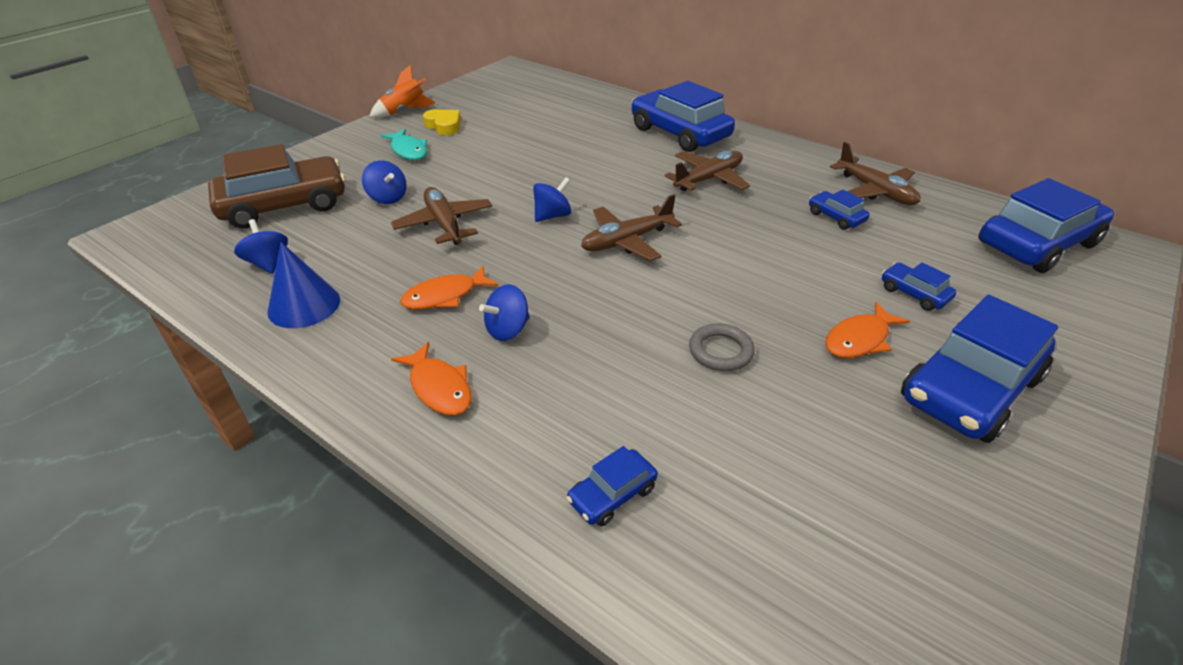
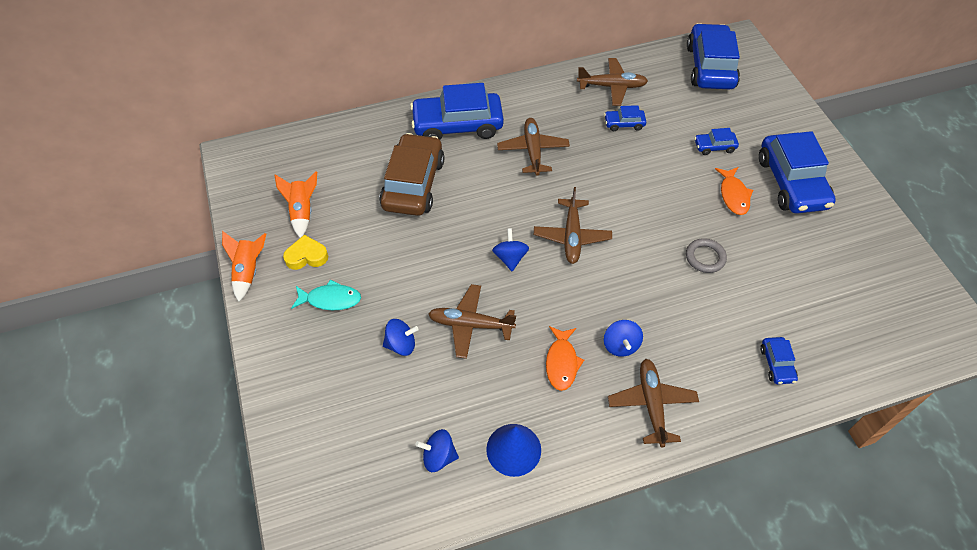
camera: 55 degrees left, 15 degrees up
brown car [208,144,345,229] -> brown car moved to [379,133,445,216]
orange fish [391,342,472,415] -> brown plane [608,359,699,447]
none -> orange rocket [275,171,317,238]

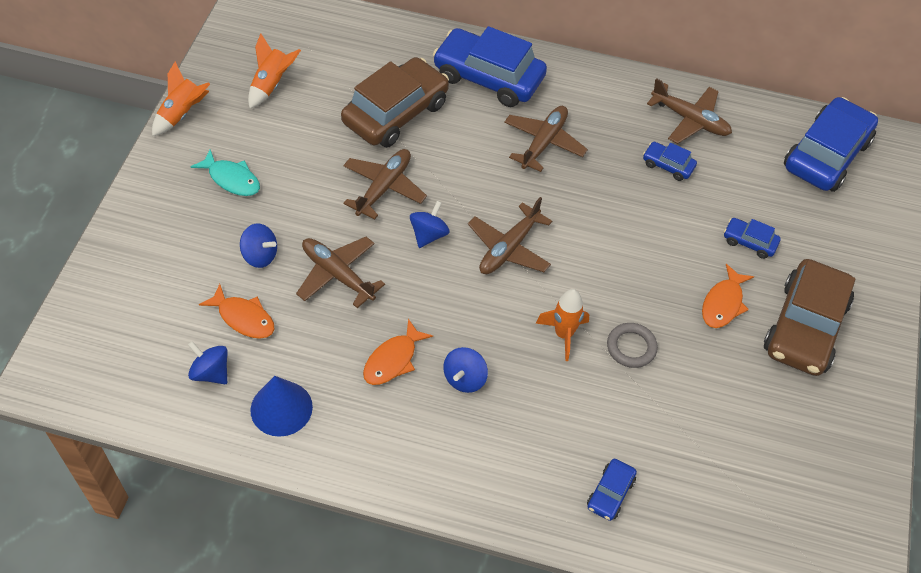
camera: 30 degrees right, 0 degrees up
yellow heart [283,235,328,270] -> none
brown plane [608,359,699,447] -> brown plane moved to [343,149,427,219]
blue car [759,131,836,214] -> brown car [764,259,855,376]
none -> orange fish [199,284,275,339]
none -> orange rocket [536,289,589,361]

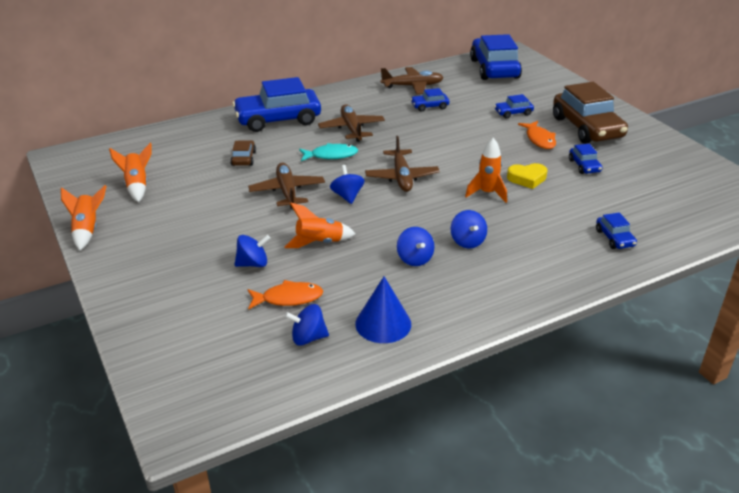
camera: 40 degrees left, 20 degrees down
turquoise fish [191,149,260,196] -> turquoise fish moved to [299,143,358,161]
brown plane [296,237,385,308] -> orange rocket [285,203,355,248]
brown car [341,57,449,148] -> brown car [230,140,256,166], size x0.45
orange fish [363,319,433,385] -> blue spinning top [397,227,434,266]
grey ring [607,323,658,368] -> yellow heart [507,163,547,189]
none -> blue car [569,144,602,174]

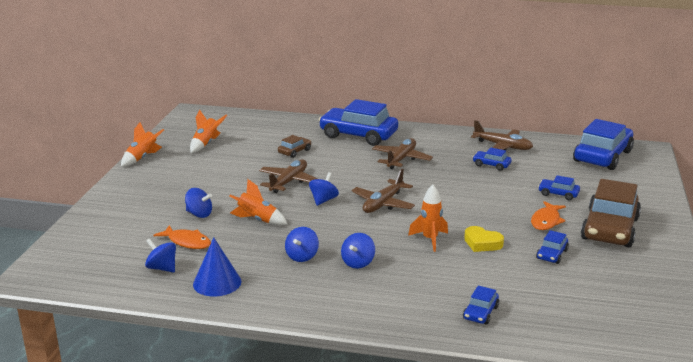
camera: 40 degrees right, 10 degrees down
turquoise fish [299,143,358,161] -> none

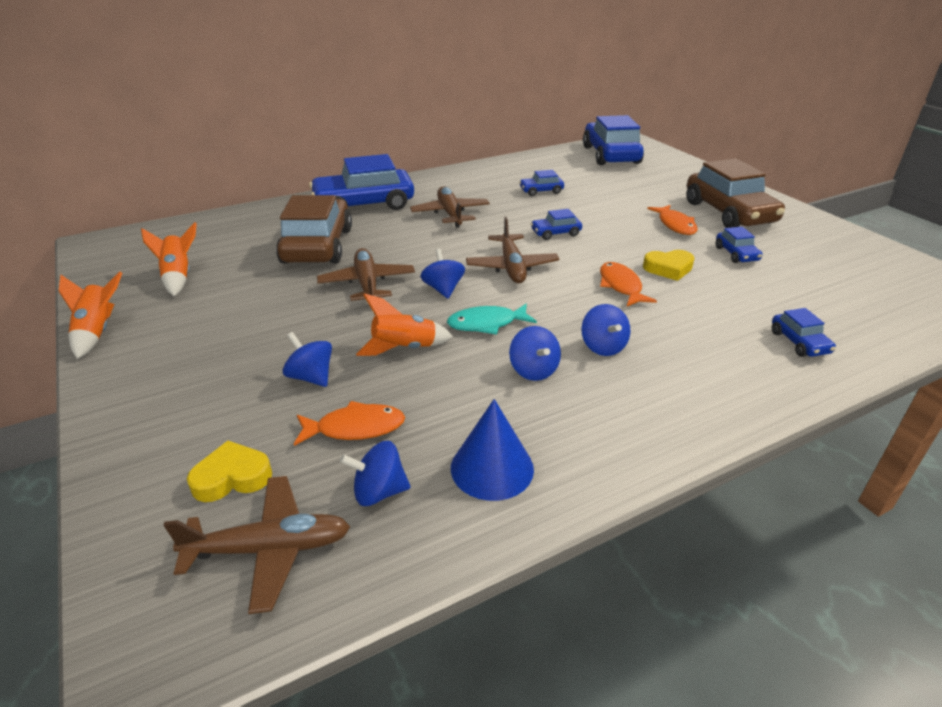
camera: 40 degrees left, 10 degrees up
blue spinning top [185,188,212,218] -> blue spinning top turned 120 degrees counterclockwise [283,332,332,387]
brown car [278,135,311,158] -> brown car [276,195,352,264], size x2.21
orange rocket [408,185,448,252] -> orange fish [600,262,657,306]
brown plane [471,120,533,150] -> brown plane moved to [164,476,350,614]
blue car [538,175,580,200] -> blue car moved to [531,209,582,240]
none -> yellow heart [187,441,272,502]
none -> turquoise fish [447,304,537,335]

